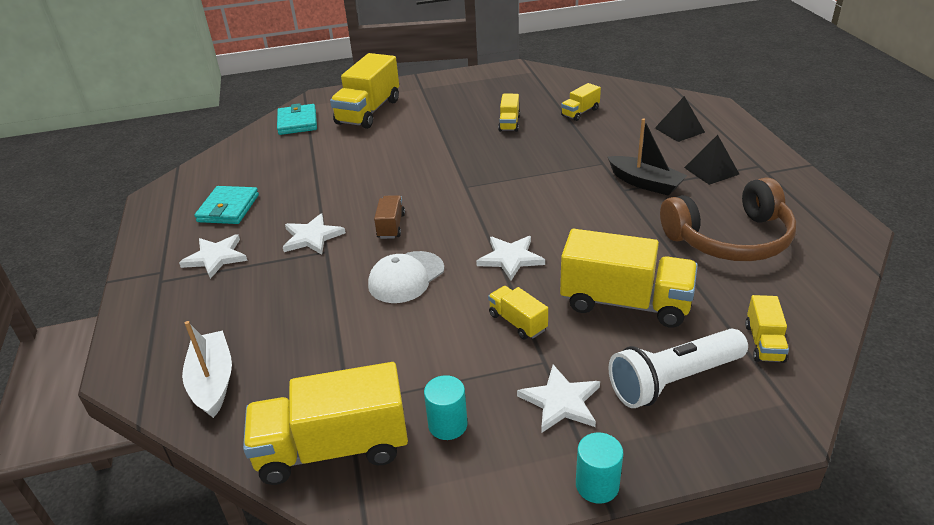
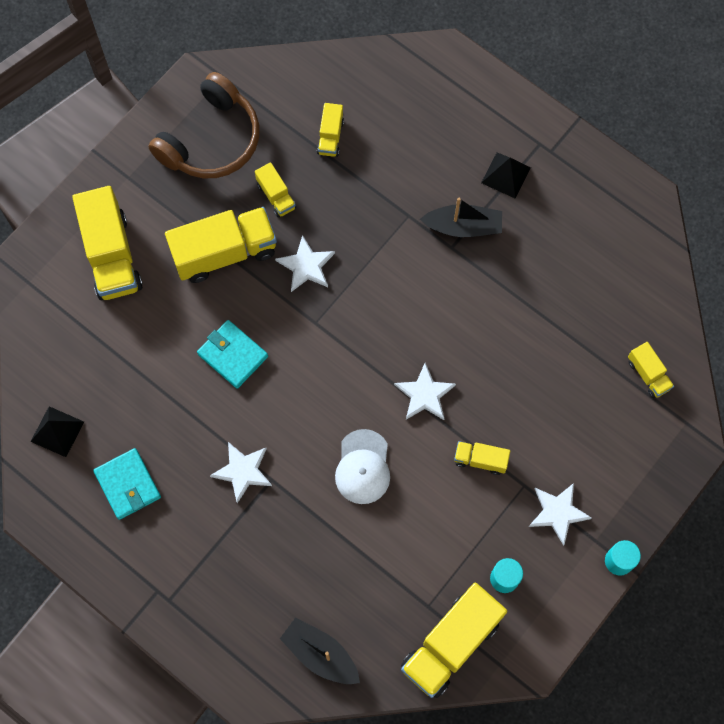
camera: 40 degrees left, 35 degrees up
white star [179,234,248,279] -> white star moved to [275,235,335,292]
white boat [182,321,232,418] -> black boat [280,618,360,684]
turquoise wallet [277,103,317,135] -> turquoise wallet moved to [197,320,268,389]
brown truck [374,195,405,239] -> none
yellow truck [560,229,698,328] -> yellow truck moved to [165,207,277,283]
white flashlight [608,329,748,408] -> none
black pyramid [655,96,705,142] -> black pyramid moved to [30,406,84,457]
brown headphones [660,177,796,261] -> brown headphones moved to [149,72,259,178]

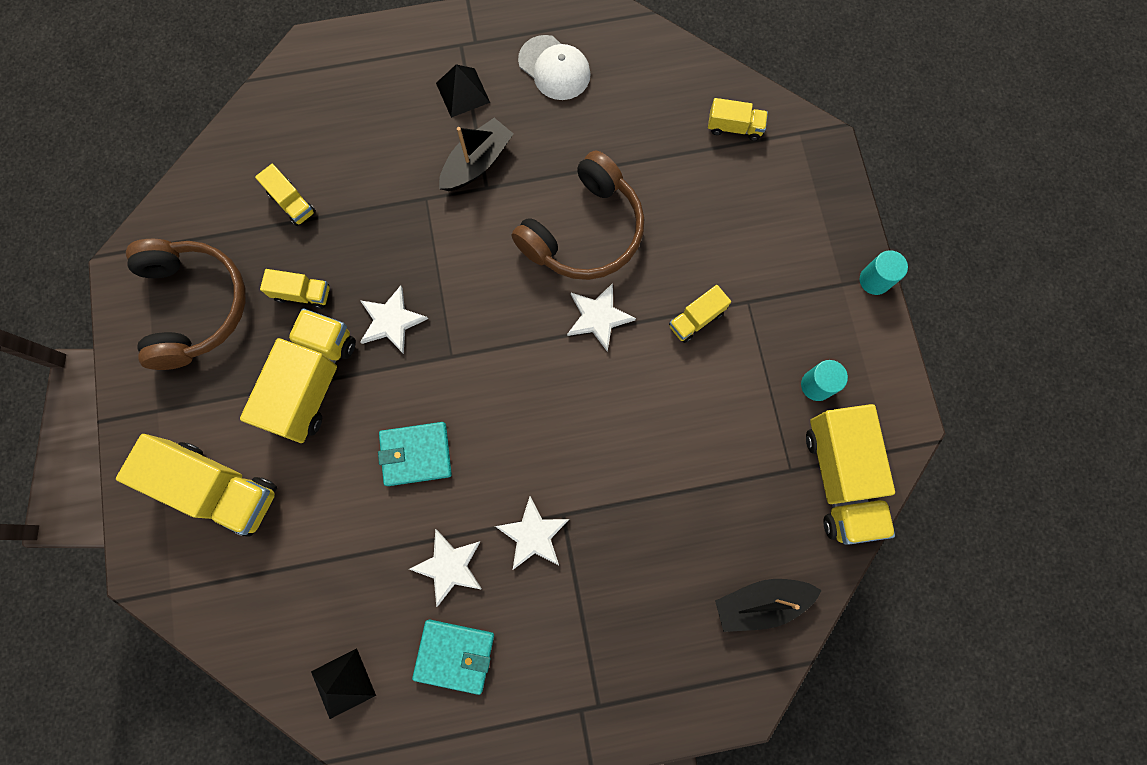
camera: 50 degrees left, 5 degrees up
white cap [335,429,390,504] -> white cap moved to [518,35,590,100]
white star [529,483,592,546] -> white star moved to [409,529,482,607]
none -> brown headphones [512,151,644,280]

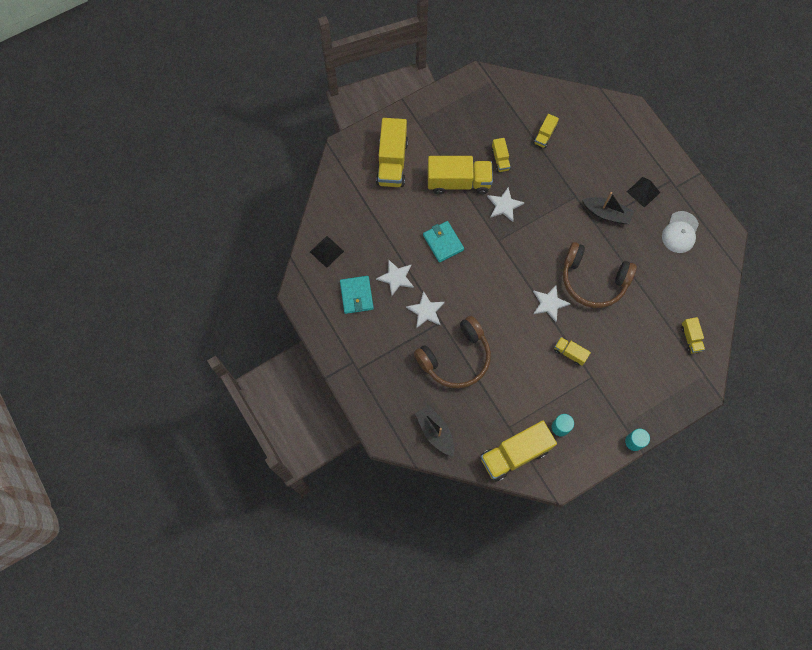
camera: 70 degrees right, 5 degrees down
brown headphones [126,239,246,370] -> brown headphones moved to [414,316,491,388]

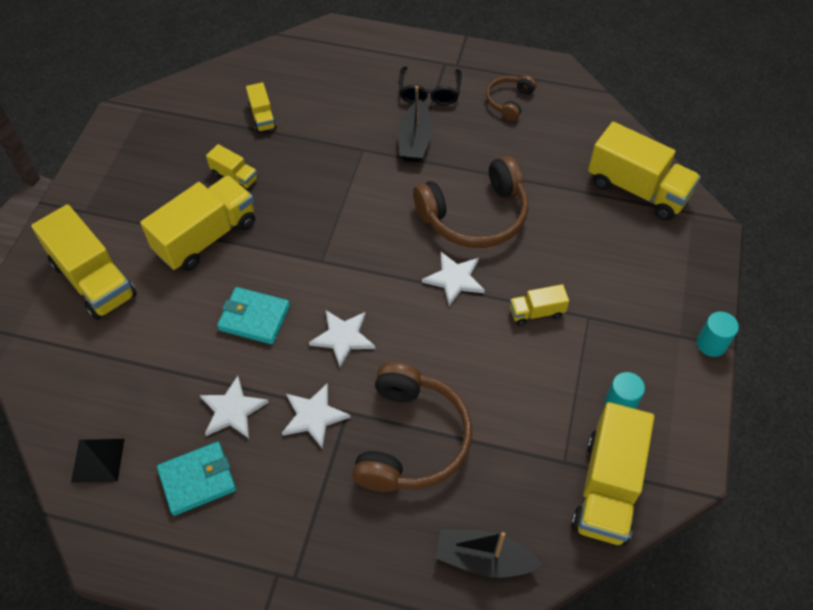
camera: 45 degrees left, 15 degrees down
turquoise wallet [340,276,374,314] -> turquoise wallet turned 60 degrees counterclockwise [157,442,236,516]
white star [487,187,524,222] -> white star moved to [309,310,375,367]
black boat [582,192,634,224] -> black boat turned 120 degrees clockwise [398,86,433,162]
black pyramid [627,177,660,208] -> black glasses [399,66,462,105]
white cap [662,211,699,253] -> brown headphones [486,75,536,121]
yellow truck [681,317,705,353] -> yellow truck [588,122,701,220], size x2.03

